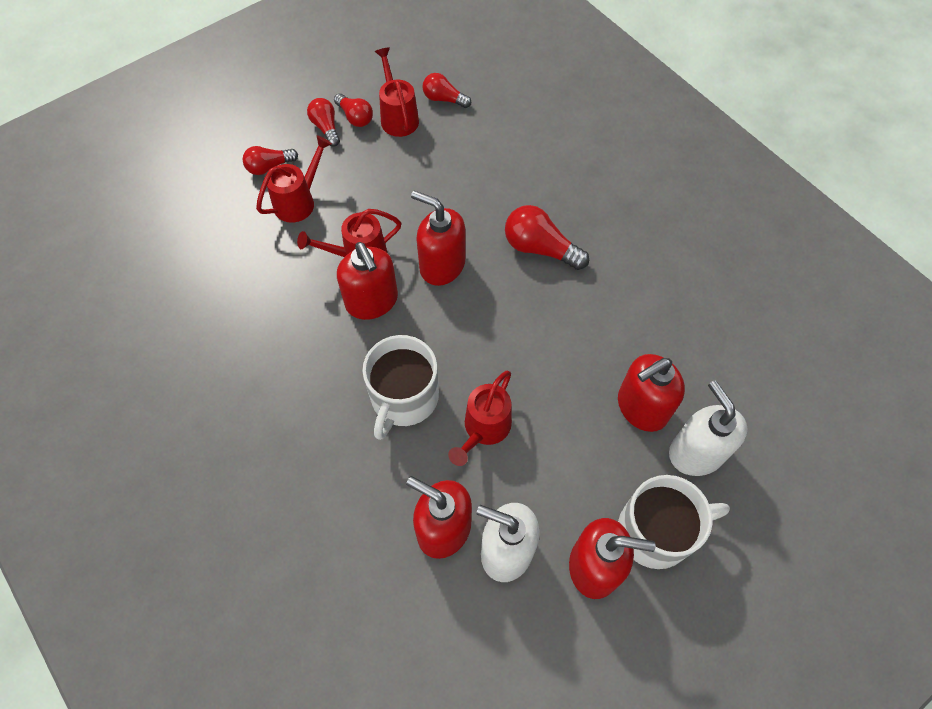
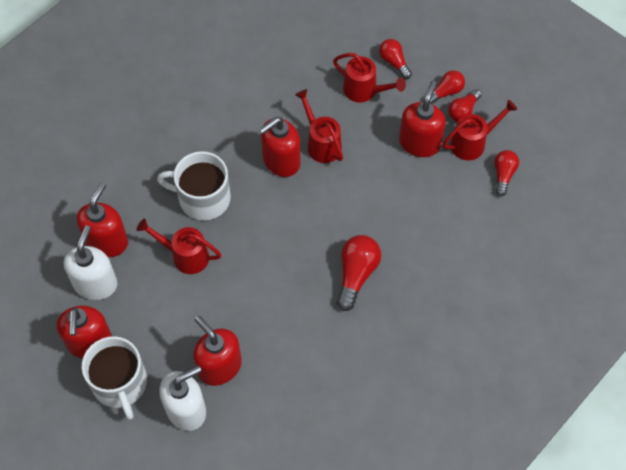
camera: 80 degrees right, 0 degrees up
red soap dispenser [411,191,465,286] -> red soap dispenser moved to [399,81,446,157]

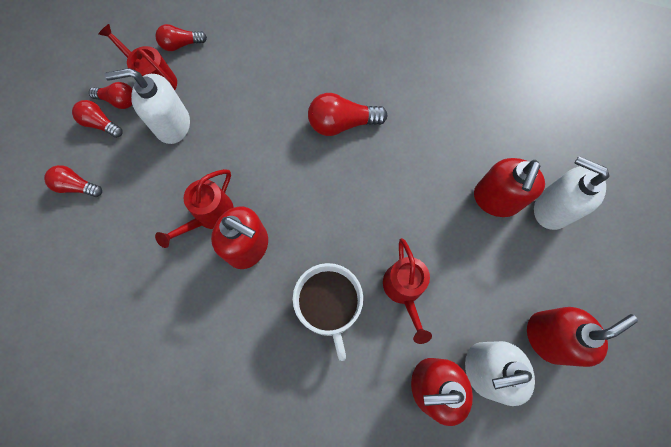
camera: 115 degrees left, 10 degrees up
white mug [82,336,147,420] -> none
red watering can [333,53,406,103] -> none
red light bulb [379,39,412,79] -> red light bulb turned 75 degrees clockwise [44,165,102,197]
red soap dispenser [399,81,446,157] -> white soap dispenser [105,68,190,144]

